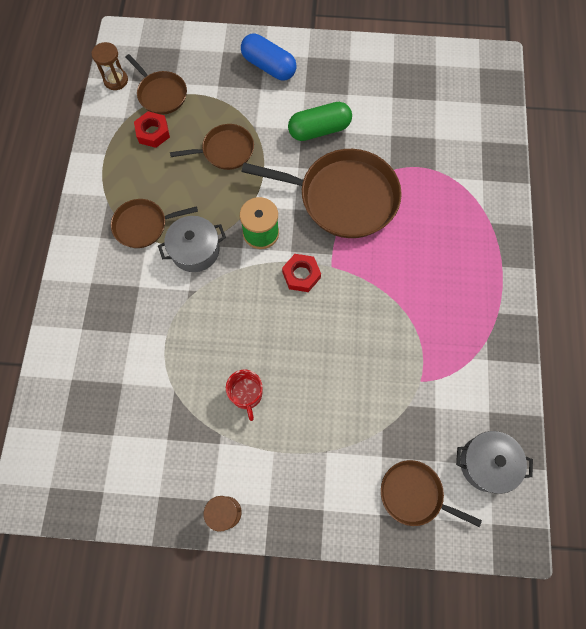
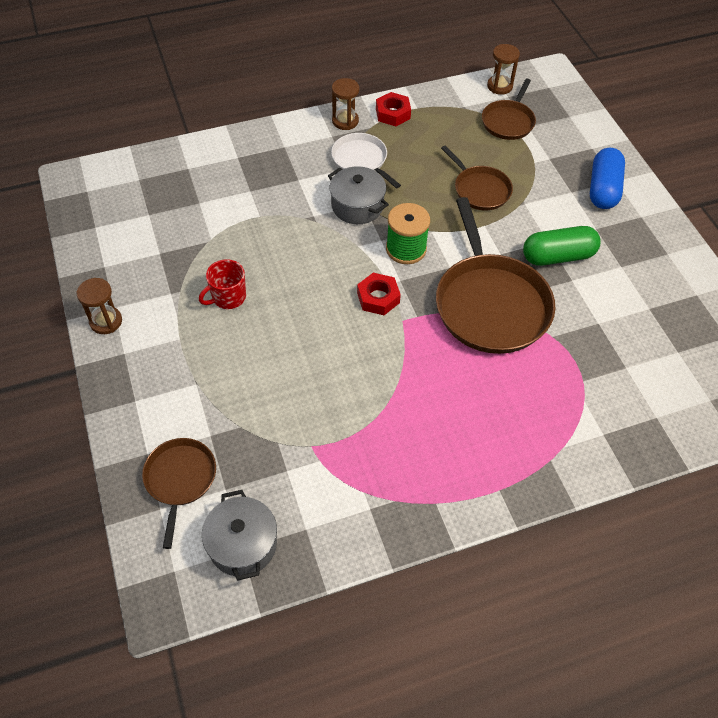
camera: 65 degrees right, 15 degrees down
brown pan [111,199,198,248] -> white pan [331,133,401,188]
red nut [134,111,170,148] -> red nut moved to [376,92,411,126]
green capsule [288,102,352,141] -> green capsule turned 60 degrees counterclockwise [523,226,601,266]
none -> brown hourglass [332,78,359,130]

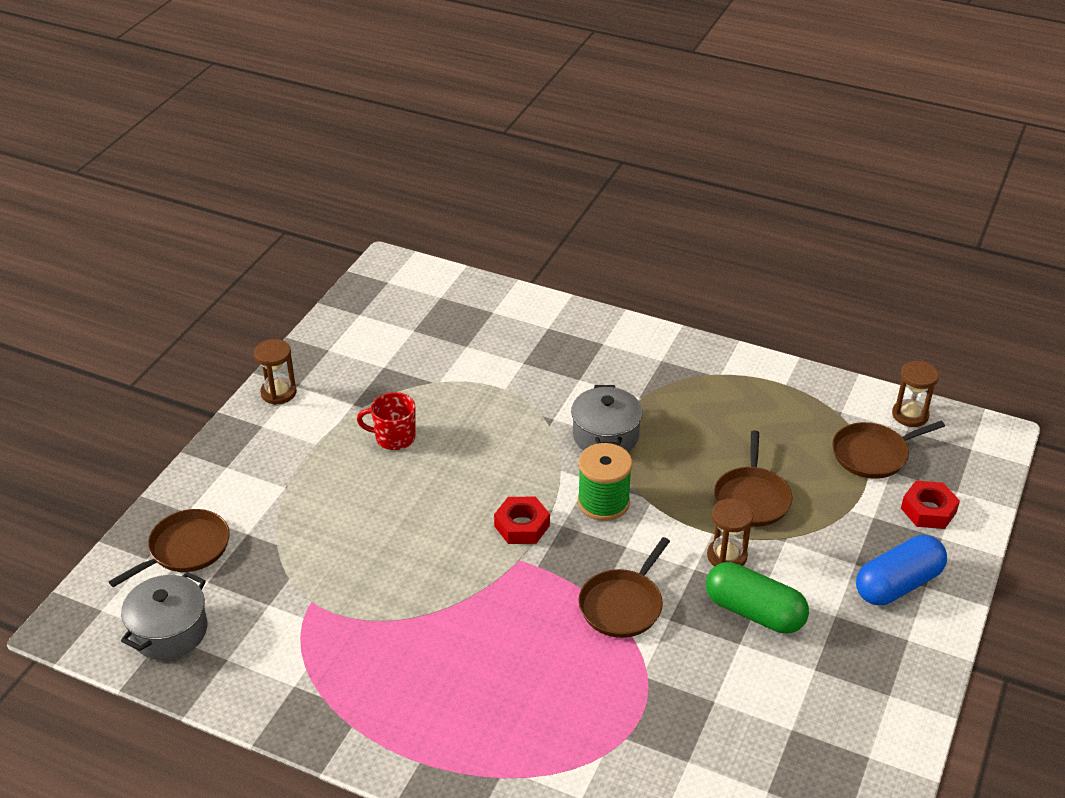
camera: 45 degrees right, 15 degrees down
white pan [331,133,401,188] -> none
brown hourglass [332,78,359,130] -> brown hourglass moved to [707,499,753,567]
red nut [376,92,411,126] -> red nut moved to [901,481,960,529]
brown pan [436,197,556,354] -> brown pan [579,537,670,638], size x0.54

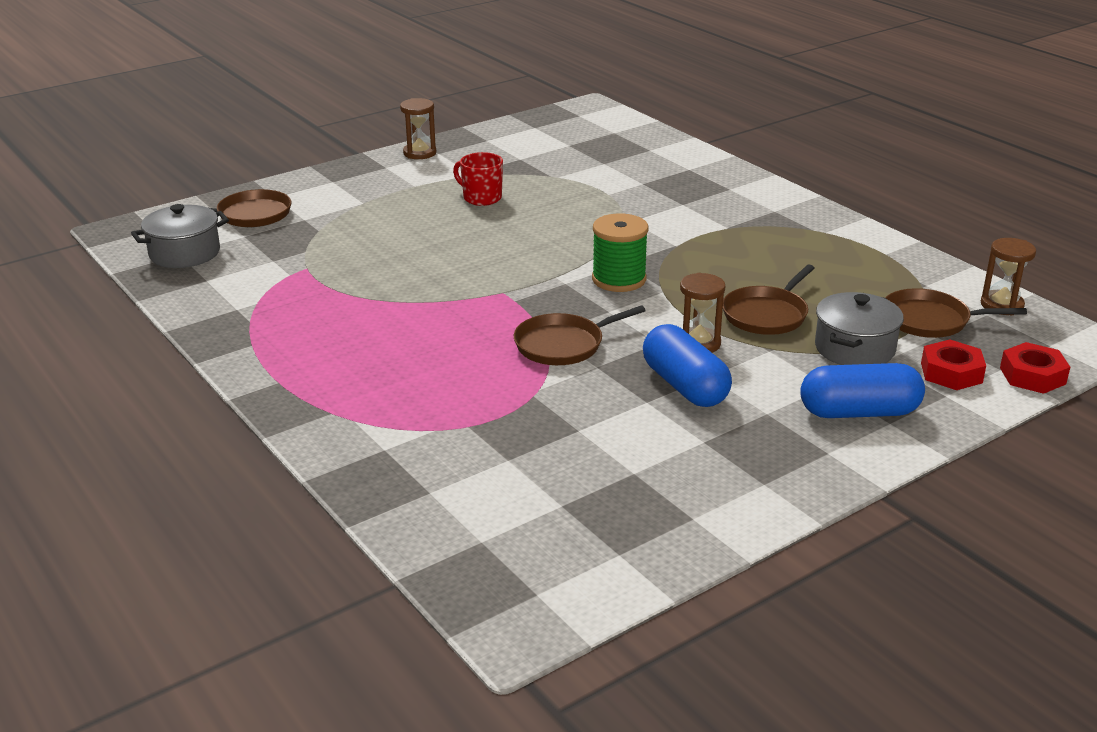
camera: 30 degrees right, 10 degrees down
red nut [494,497,550,544] -> red nut moved to [1000,342,1070,394]
grey pot [571,385,643,452] -> grey pot moved to [815,292,904,365]
green capsule [706,562,809,634] -> blue capsule [643,324,732,407]

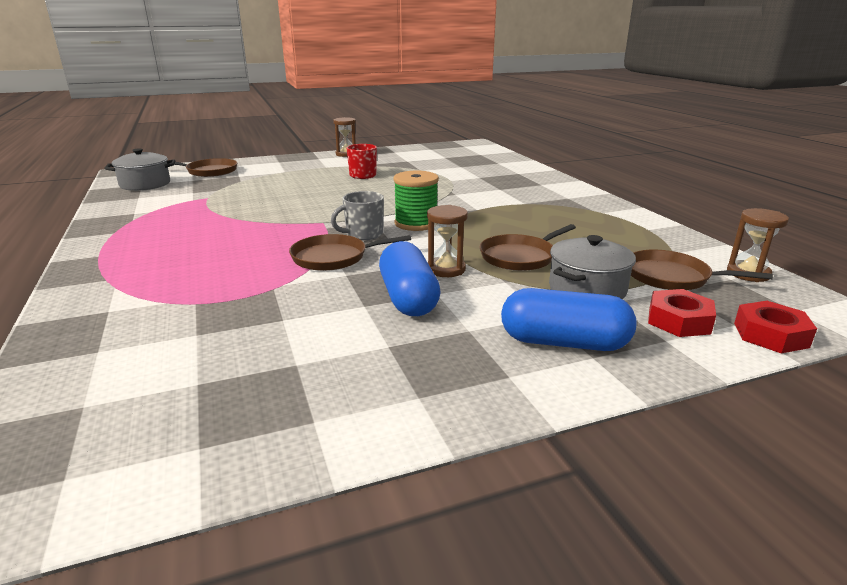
camera: 15 degrees right, 5 degrees down
none -> grey mug [331,191,384,240]

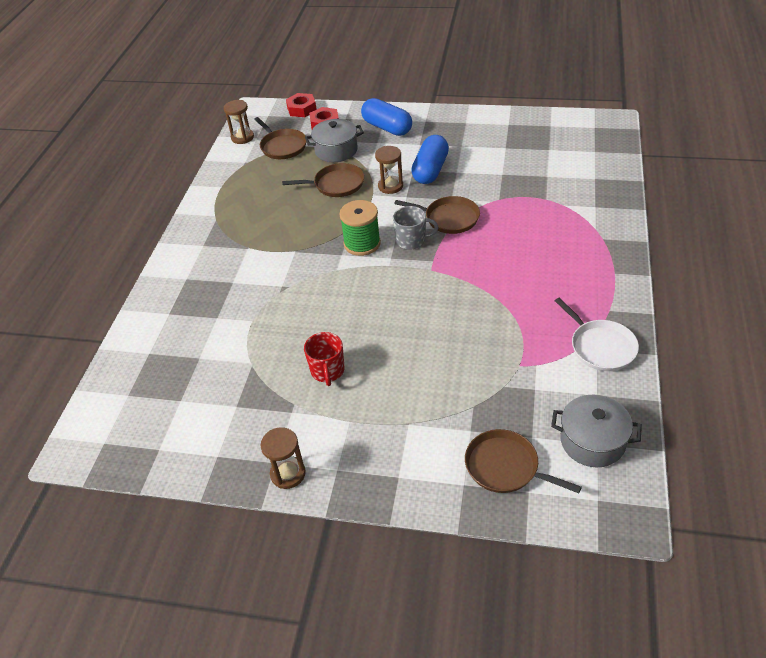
camera: 145 degrees left, 20 degrees up
none -> white pan [555,298,639,371]

